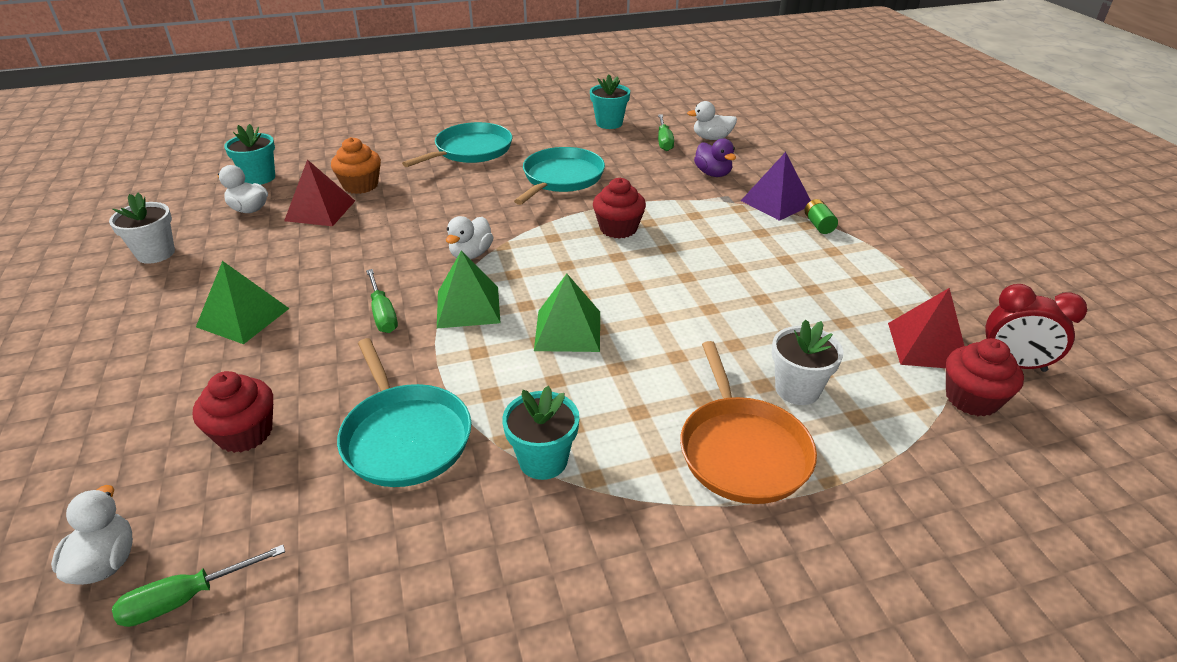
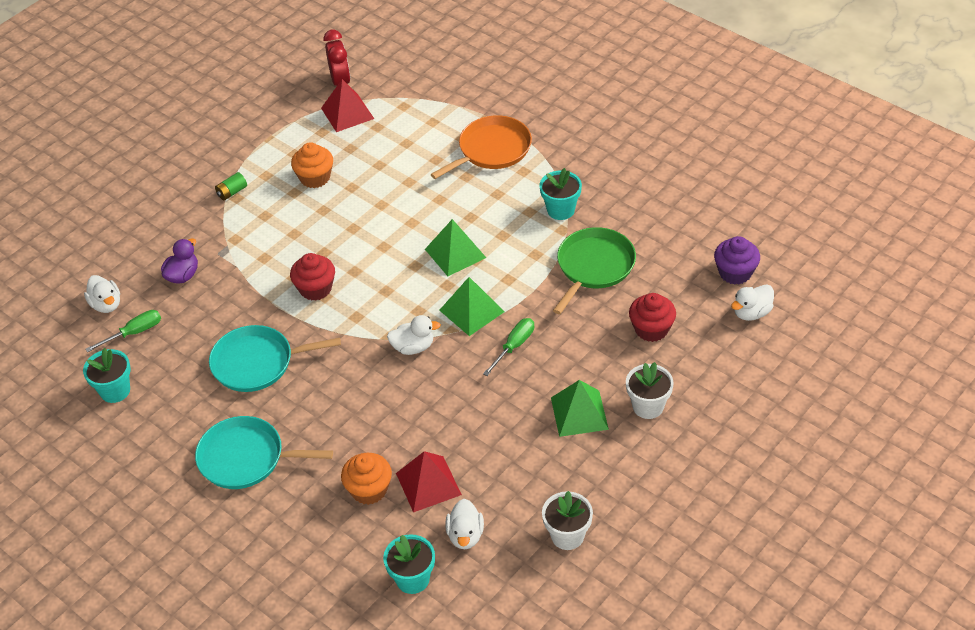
camera: 120 degrees left, 10 degrees up
green screwdriver [112,545,285,627] -> purple cupcake [714,236,760,285]
turquoise pan [337,338,471,487] -> green pan [553,227,636,314]
purple pyramid [741,152,811,221] -> none
white flower pot [772,319,844,405] -> white flower pot moved to [626,362,674,419]
red cupcake [946,338,1024,417] -> none
none -> orange cupcake [291,142,333,188]

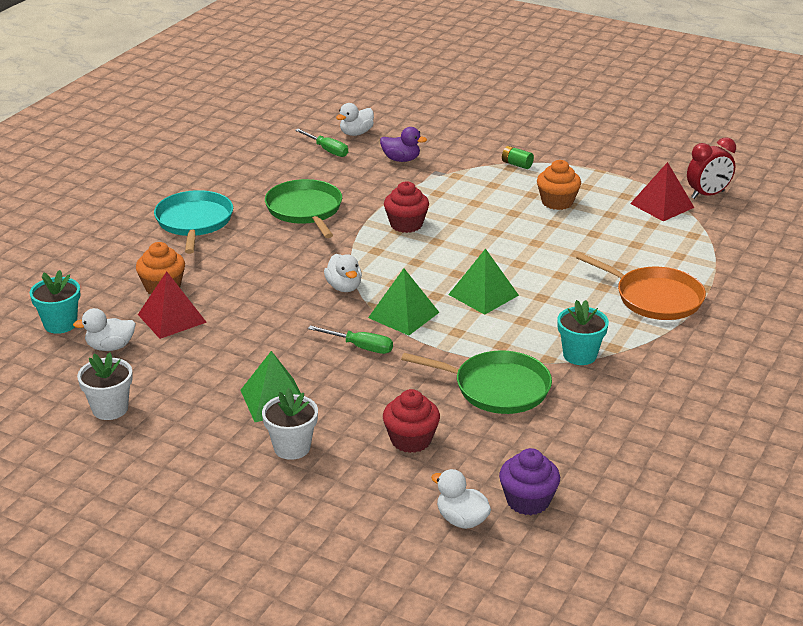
camera: 75 degrees right, 15 degrees down
turquoise flower pot [83,348,131,403] -> none
turquoise pan [209,325,341,392] -> green pan [265,179,342,238]

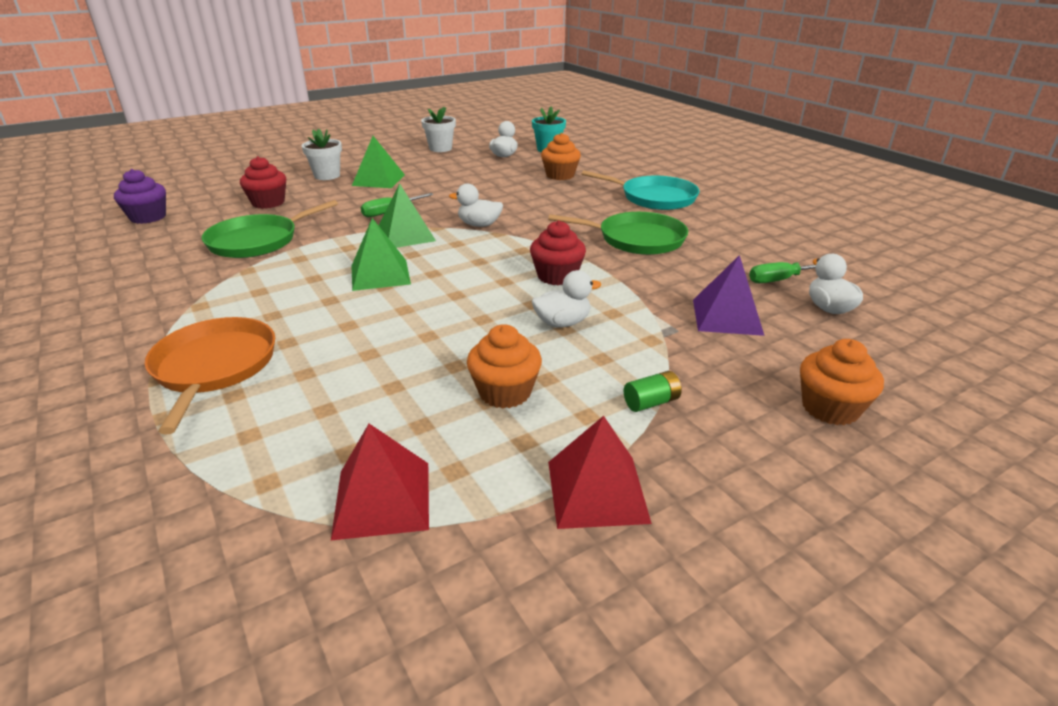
camera: 120 degrees right, 0 degrees up
red pyramid [138,271,207,339] -> red pyramid moved to [548,416,652,529]
purple duck [380,127,427,162] -> purple pyramid [693,255,764,336]
white duck [431,469,491,529] -> white duck moved to [532,270,601,328]
turquoise flower pot [557,300,609,365] -> none
orange pan [576,253,706,320] -> orange pan turned 105 degrees clockwise [145,317,275,435]
red clock [687,137,736,199] -> none
none -> orange cupcake [800,339,884,425]

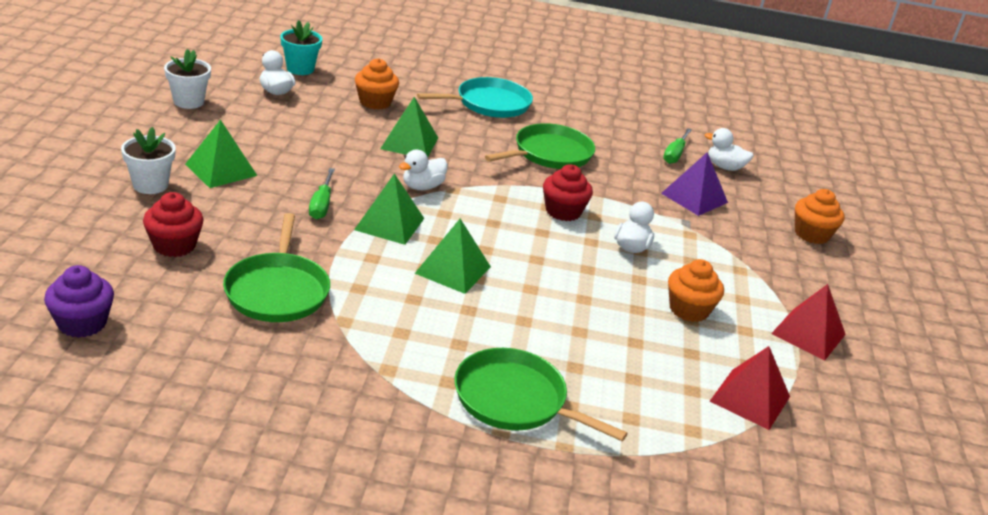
camera: 55 degrees left, 0 degrees up
orange pan [145,317,275,435] -> green pan [454,348,628,441]
green battery [624,371,682,412] -> none
none -> green pyramid [380,97,438,157]

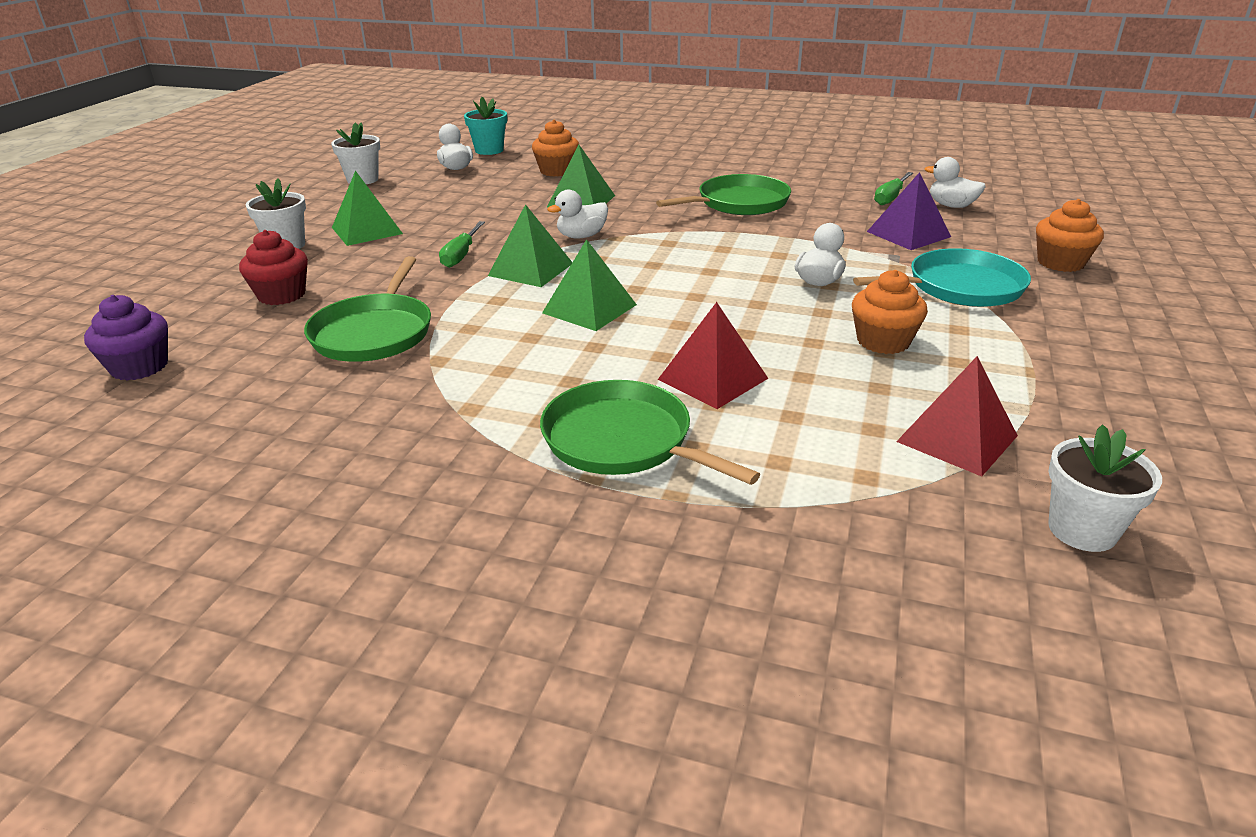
camera: 15 degrees right, 0 degrees up
turquoise pan [417,77,533,118] -> turquoise pan moved to [853,248,1031,307]
red cupcake [543,164,593,221] -> none
red pyramid [771,284,846,360] -> red pyramid moved to [658,302,768,409]
none -> white flower pot [1048,425,1162,552]

